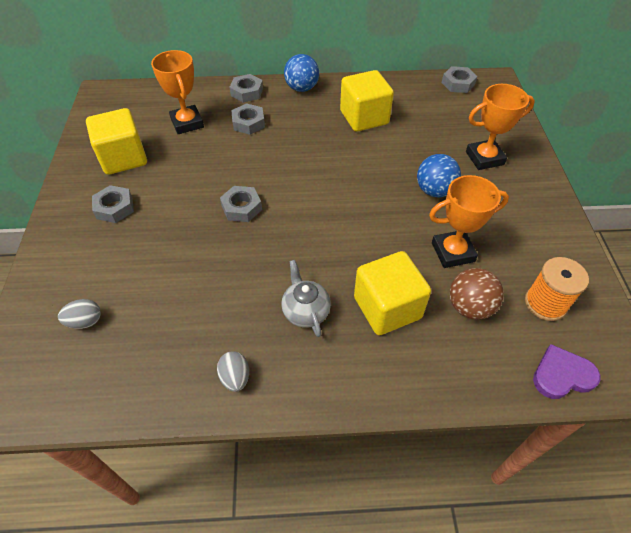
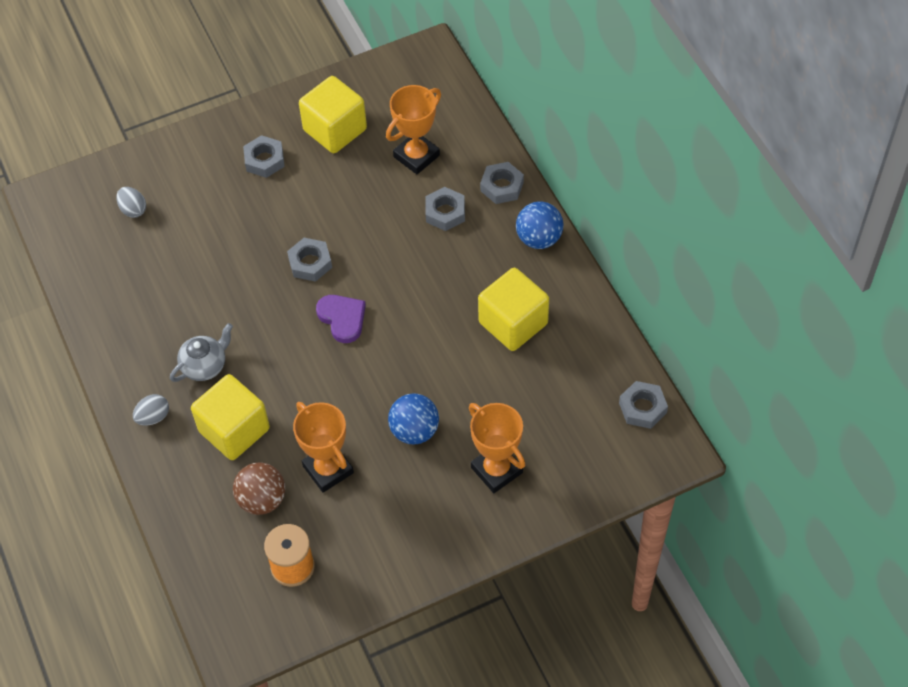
camera: 70 degrees right, 5 degrees up
grey egg [217,351,249,392] -> grey egg moved to [133,394,169,425]
purple heart [533,344,601,399] -> purple heart moved to [316,295,366,343]

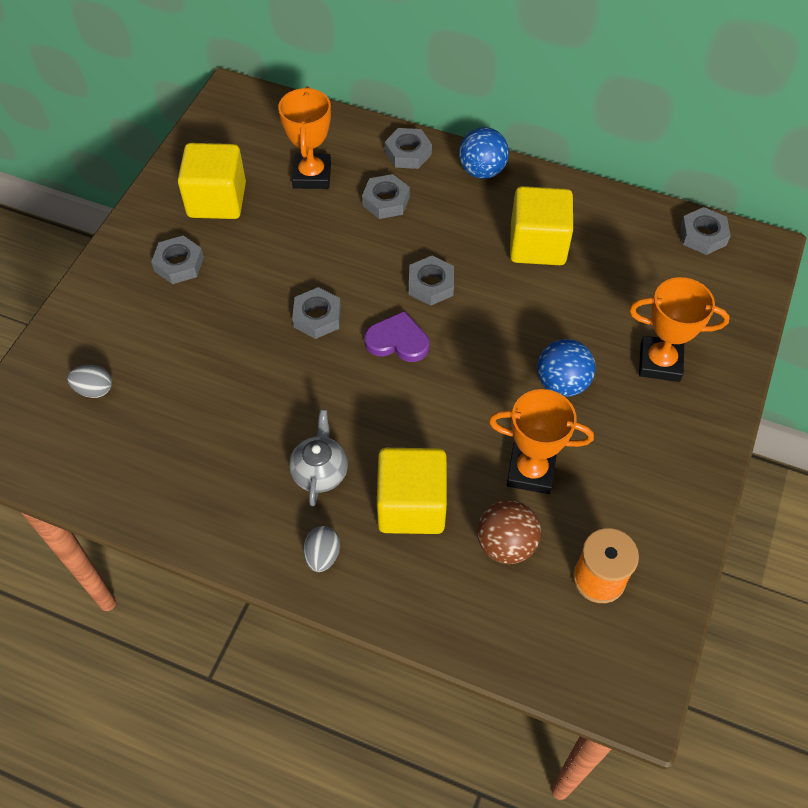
camera: 45 degrees left, 0 degrees up
none -> grey nut [409,256,454,306]

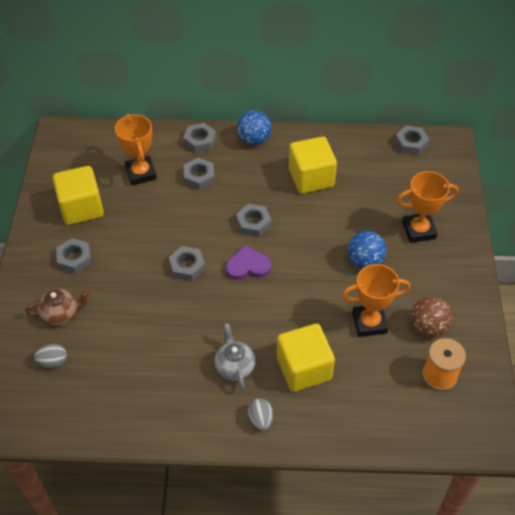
camera: 20 degrees left, 5 degrees down
brown ball [477,500,541,564] -> brown ball moved to [411,296,453,338]
none -> brown teapot [25,288,90,325]

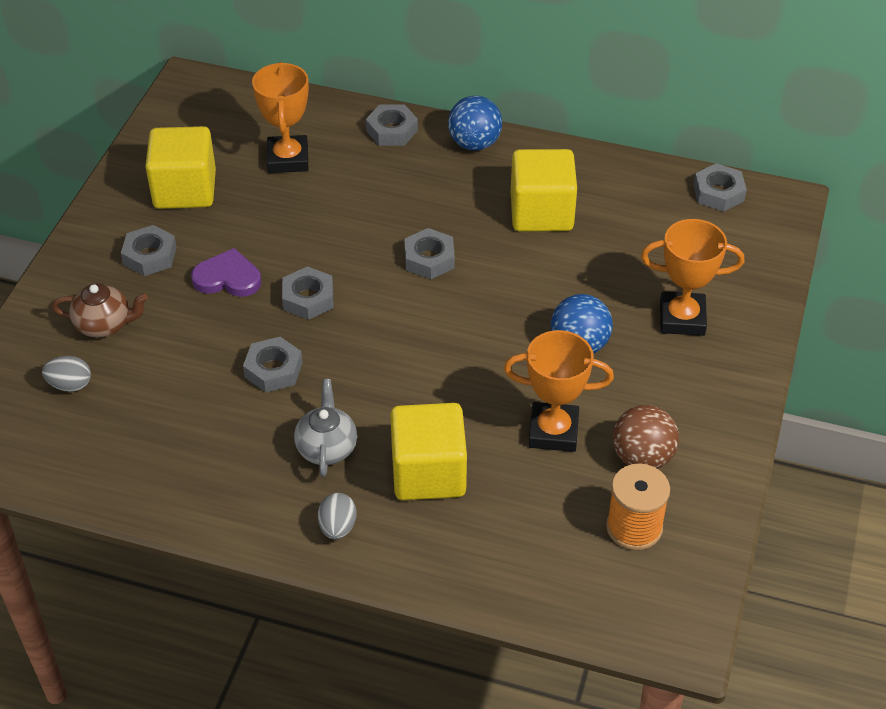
camera: 15 degrees right, 5 degrees down
grey nut [184,158,215,190] -> grey nut moved to [243,337,303,393]
purple heart [226,245,271,280] -> purple heart moved to [191,248,261,297]

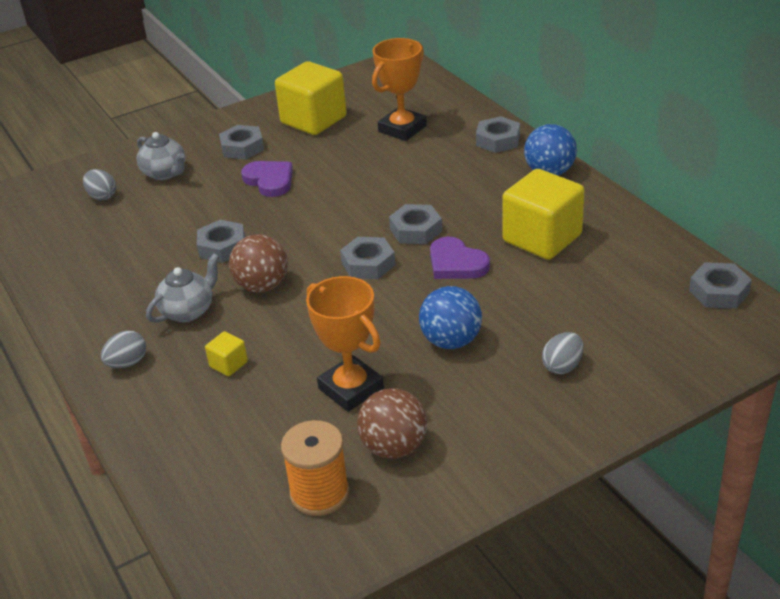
camera: 45 degrees right, 10 degrees down
brown teapot [52,283,148,338] -> grey teapot [137,132,185,180]
grey nut [282,266,334,320] -> grey nut moved to [340,237,395,279]
yellow cube [390,403,467,500] -> yellow cube [205,331,248,376], size x0.44
orange trophy [641,219,745,336] -> grey egg [542,332,583,374]
none -> brown ball [229,234,288,293]
none -> purple heart [430,237,490,279]

